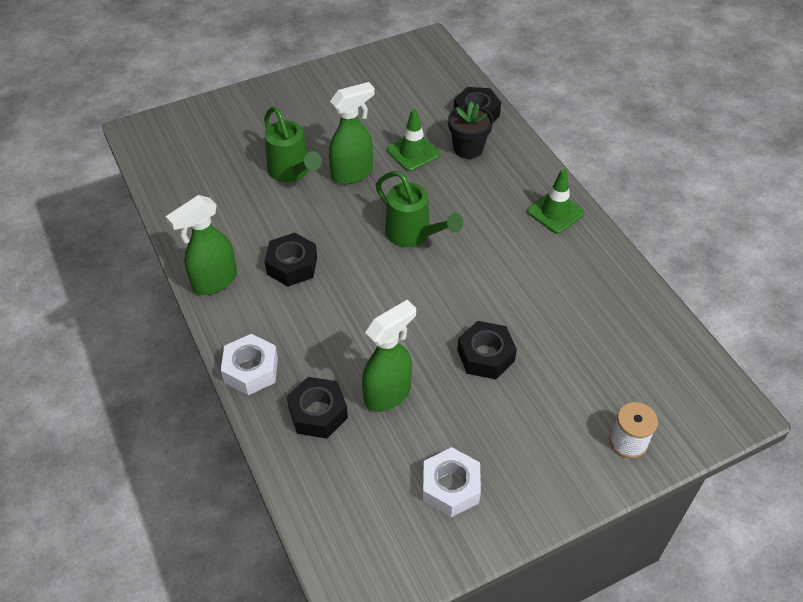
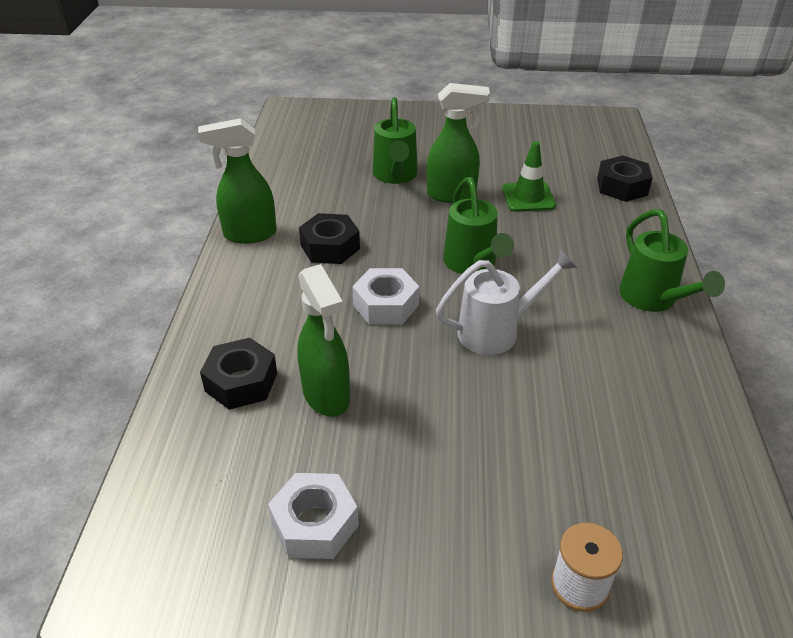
camera: 30 degrees right, 10 degrees down
white nut [221,334,278,395] -> white nut moved to [352,268,419,325]
green spray bottle [362,300,416,412] -> green spray bottle turned 75 degrees clockwise [297,264,350,417]
black flower pot [448,102,493,159] -> none
black nut [457,321,517,379] -> none
green traffic cone [527,169,585,234] -> green watering can [619,209,725,312]
none -> white watering can [436,249,577,355]

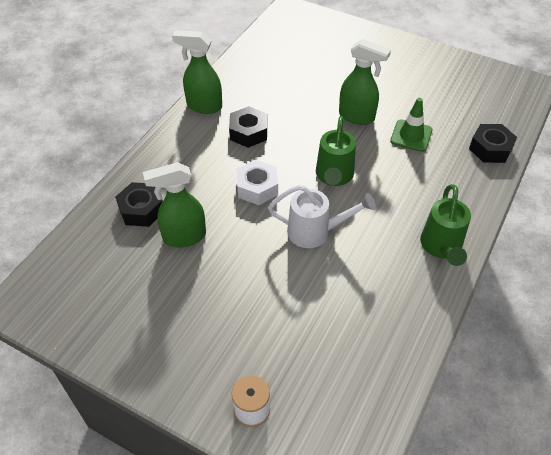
camera: 25 degrees right, 10 degrees up
white nut [268,473,359,559] -> none
green spray bottle [297,264,350,417] -> green spray bottle turned 75 degrees clockwise [143,162,206,248]
green watering can [373,97,418,184] -> none

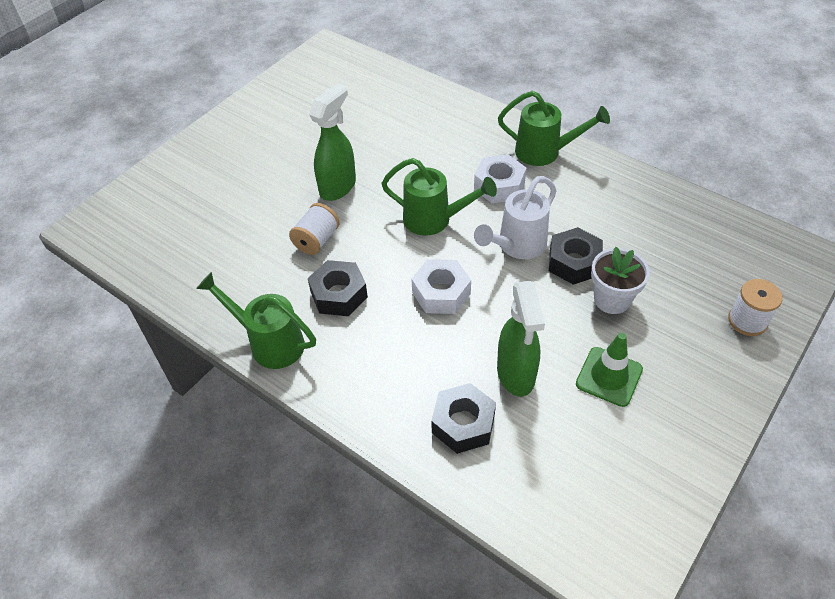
camera: 80 degrees left, 0 degrees up
green spray bottle [172,30,222,114] -> green watering can [196,272,316,369]
white watering can [268,185,376,248] -> white watering can turned 150 degrees counterclockwise [474,176,556,259]
green traffic cone [390,98,432,152] -> green traffic cone moved to [576,332,643,407]
black nut [469,124,517,163] -> black nut moved to [549,227,603,285]
none -> white spool [289,203,340,255]
none -> white nut [474,154,527,203]
none -> white flower pot [591,247,650,314]

